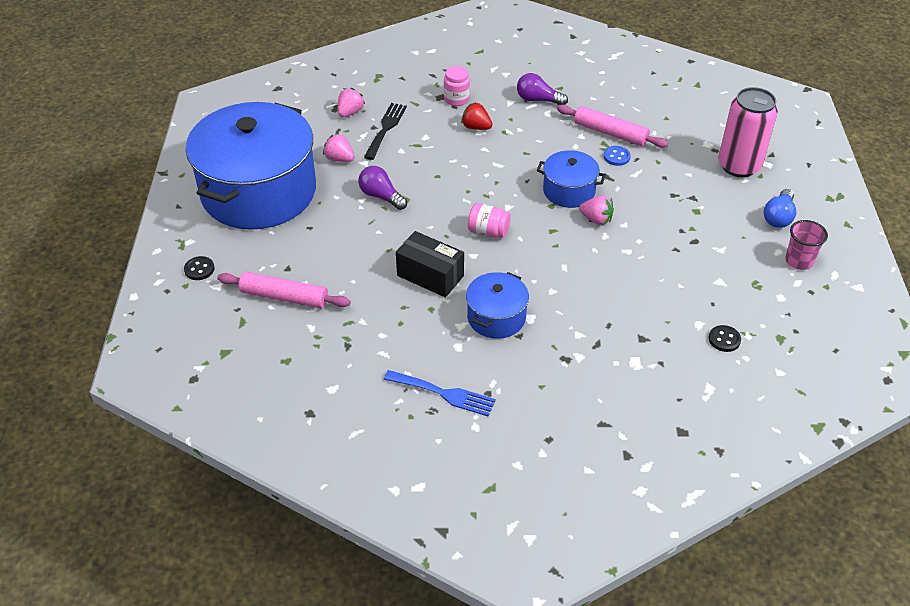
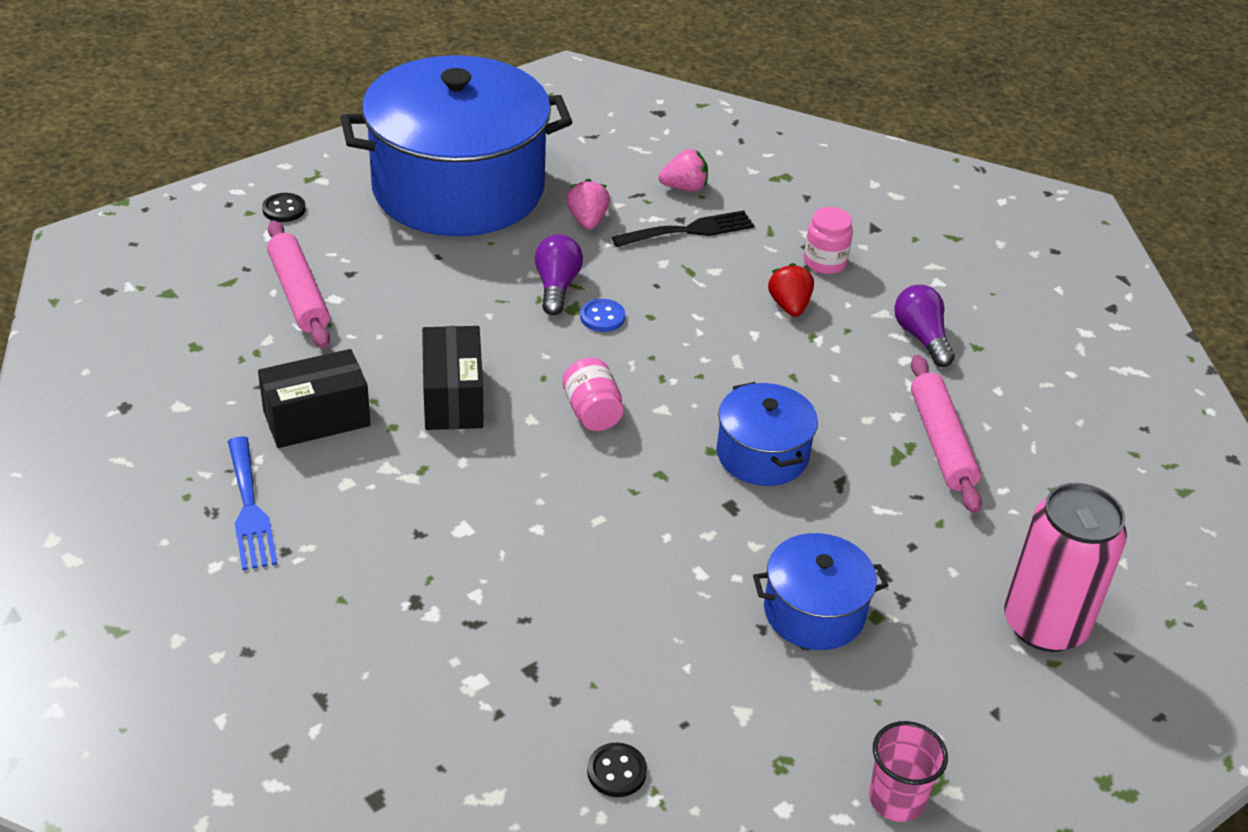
camera: 50 degrees right, 5 degrees down
blue pot [466,272,529,339] -> blue pot moved to [753,533,889,650]
pink strawberry [579,195,614,225] -> none
blue button [604,146,631,166] -> blue button moved to [580,299,625,332]
blue light bulb [764,189,796,228] -> none
none -> black box [258,349,371,448]

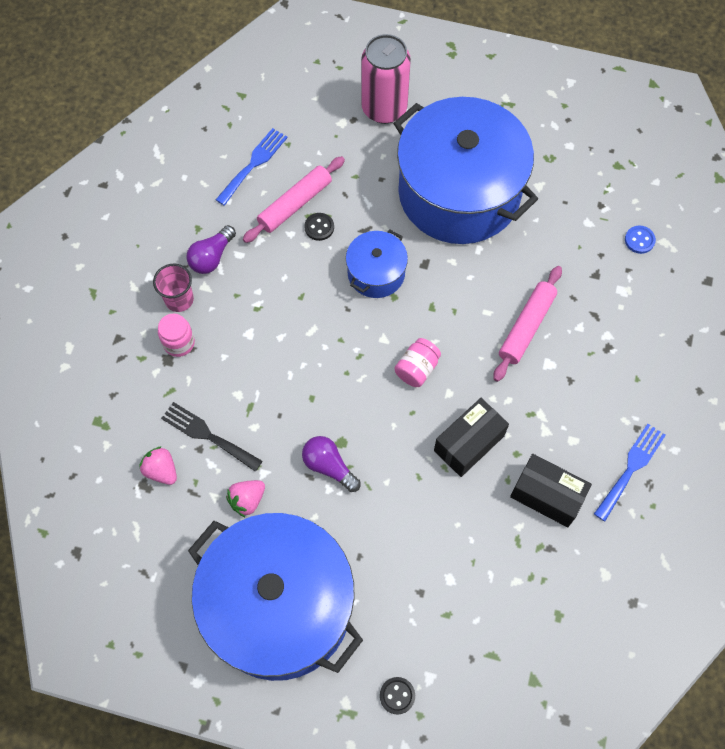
camera: 125 degrees left, 25 degrees up
pink rolling pin [267,221,330,348] -> pink rolling pin moved to [493,266,562,382]
purple light bulb [534,234,583,315] -> purple light bulb turned 75 degrees clockwise [302,436,361,492]
blue button [580,299,625,332] -> blue button moved to [625,226,656,254]
black button [587,742,647,797] -> black button moved to [304,213,334,241]
blue pot [753,533,889,650] -> blue pot [393,97,538,244], size x2.20
red strawberry [768,263,814,317] -> none
pink cup [869,721,948,822] -> pink cup moved to [153,264,194,312]
none -> blue fork [216,128,288,206]

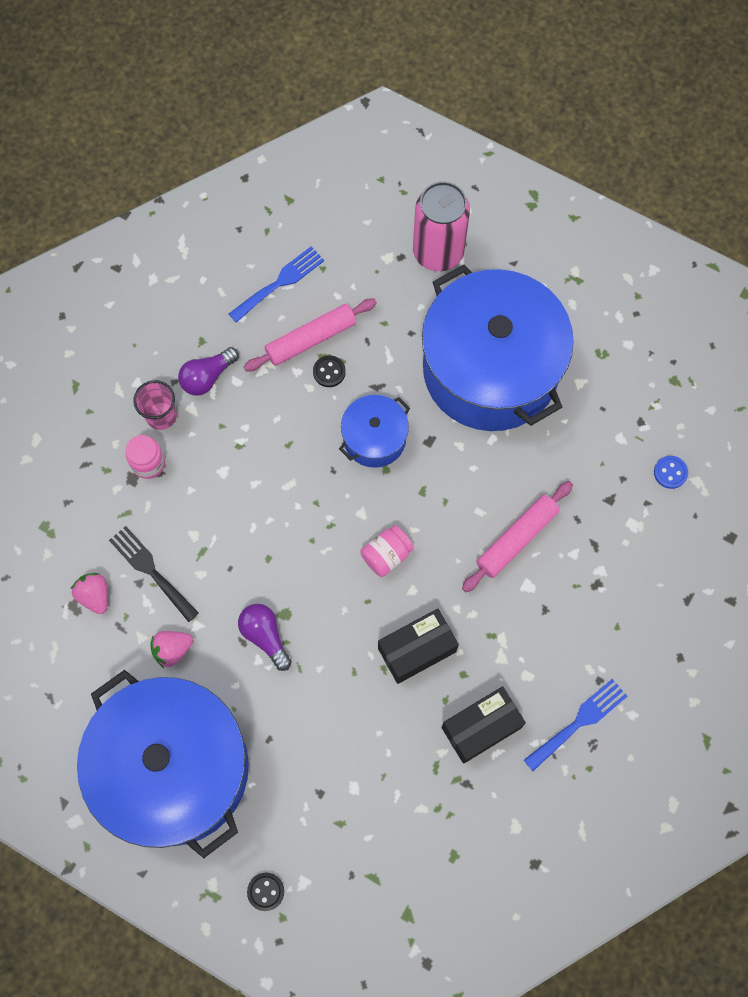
camera: 15 degrees right, 5 degrees up
black box [510,454,592,527] -> black box turned 75 degrees counterclockwise [441,686,526,764]

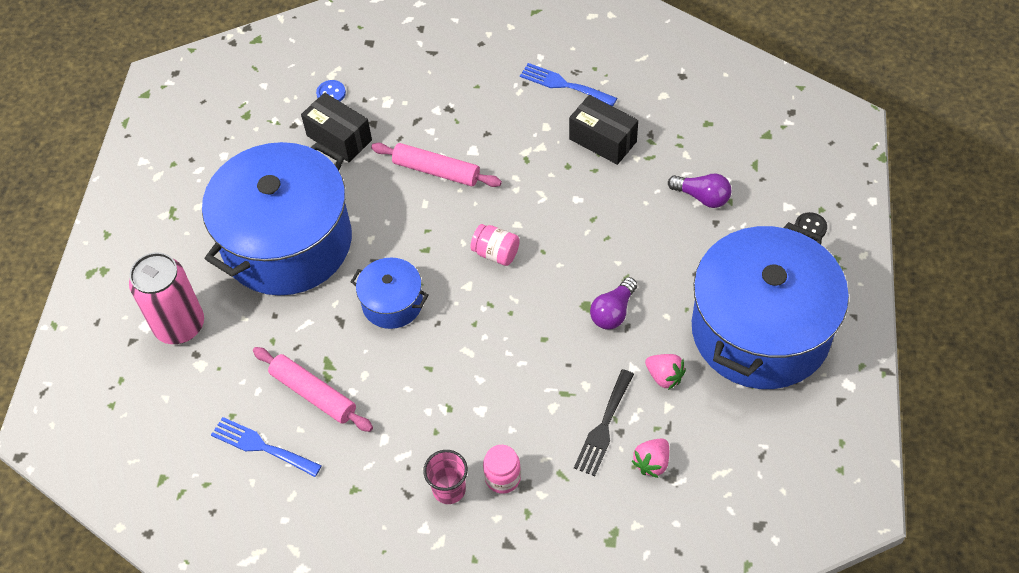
camera: 110 degrees left, 15 degrees down
purple light bulb [178,347,239,396] -> purple light bulb moved to [668,174,732,208]
black button [313,355,346,387] -> none
black box [378,609,459,684] -> black box moved to [301,93,372,162]

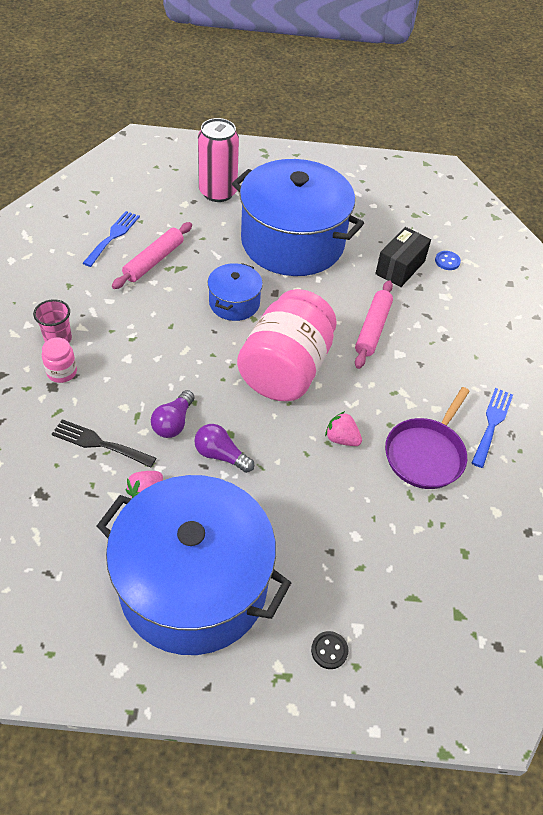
camera: 80 degrees right, 5 degrees down
pink jar [471,224,520,266] -> pink jar [237,289,337,401], size x2.49
black box [569,95,638,165] -> purple pan [385,387,470,489]
pink strawberry [632,439,669,478] -> pink strawberry moved to [325,411,362,446]
purple light bulb [668,174,732,208] -> purple light bulb moved to [151,390,194,438]

